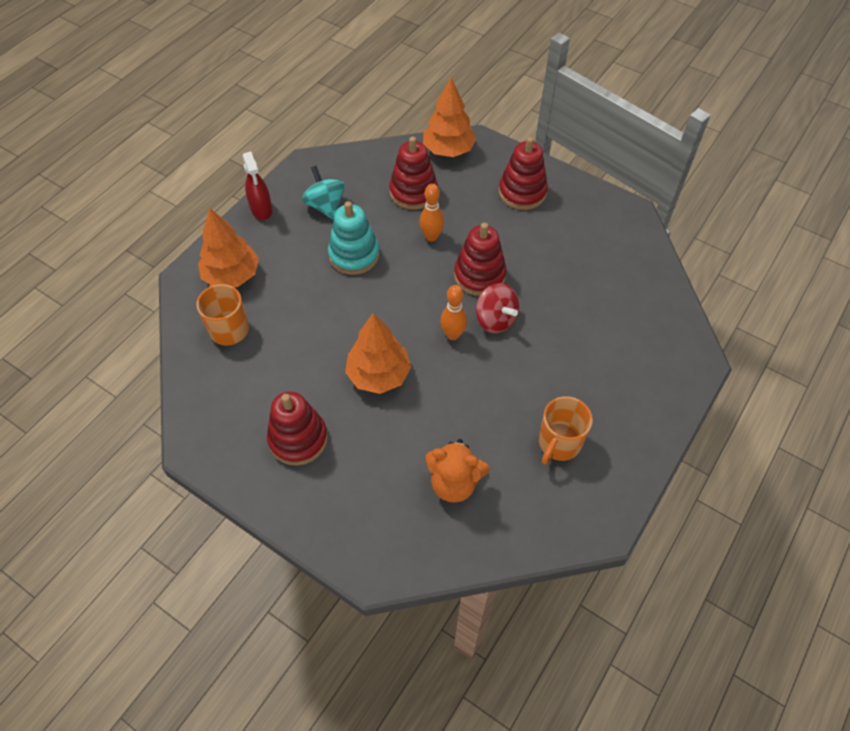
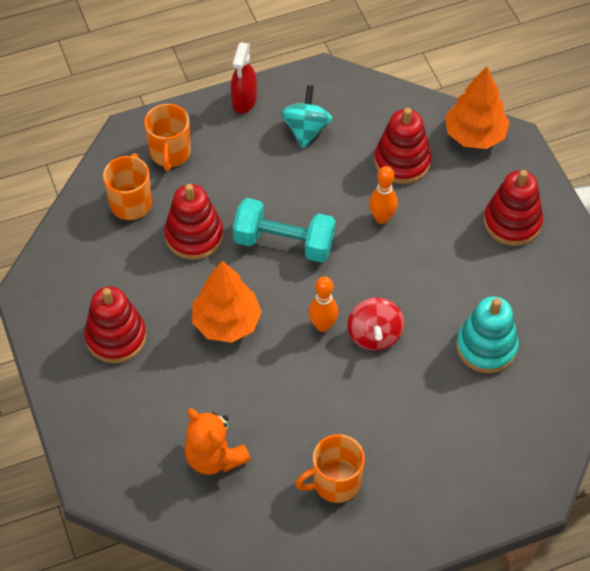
camera: 35 degrees right, 0 degrees up
orange tree [198,207,259,287] -> orange mug [144,104,191,171]
turquoise stacking toy [328,201,379,275] -> turquoise stacking toy moved to [456,296,519,373]
red stacking toy [454,222,507,296] -> red stacking toy moved to [164,184,223,260]
none -> turquoise dumbbell [233,198,335,263]

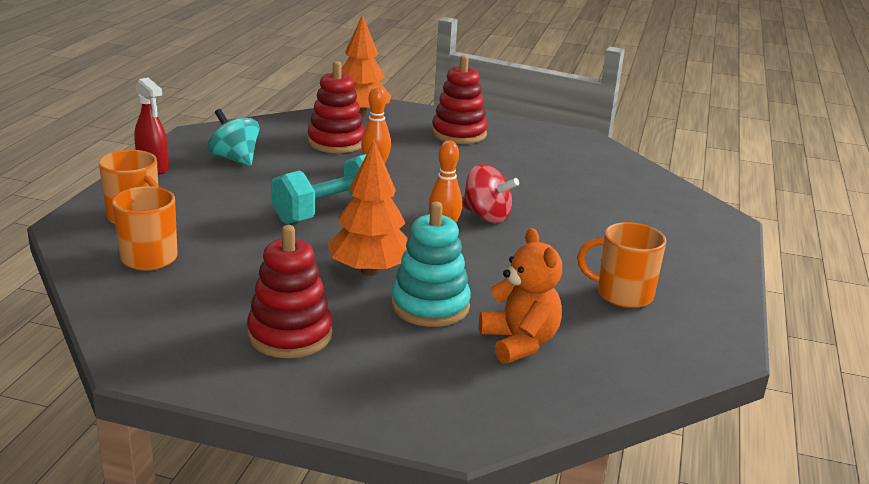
camera: 55 degrees left, 30 degrees down
red stacking toy [164,184,223,260] -> none
orange teddy bear [185,409,251,475] -> orange teddy bear turned 105 degrees counterclockwise [479,228,562,364]
orange mug [295,434,365,503] -> orange mug turned 90 degrees clockwise [577,222,666,308]
turquoise stacking toy [456,296,519,373] -> turquoise stacking toy moved to [391,201,471,327]

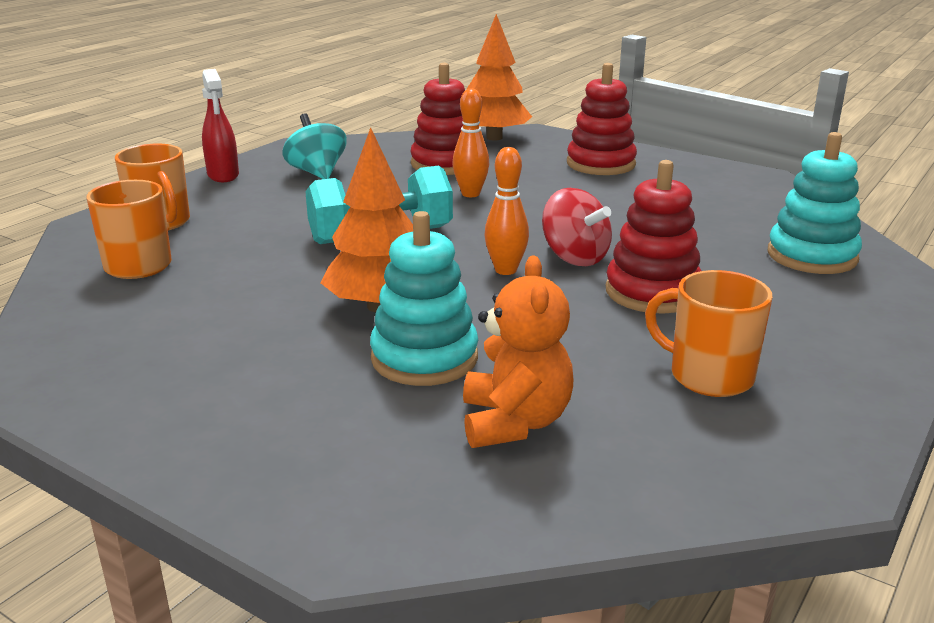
camera: 20 degrees right, 0 degrees up
red stacking toy [247,225,333,358] -> red stacking toy moved to [606,160,701,314]
none -> turquoise stacking toy [768,132,862,274]

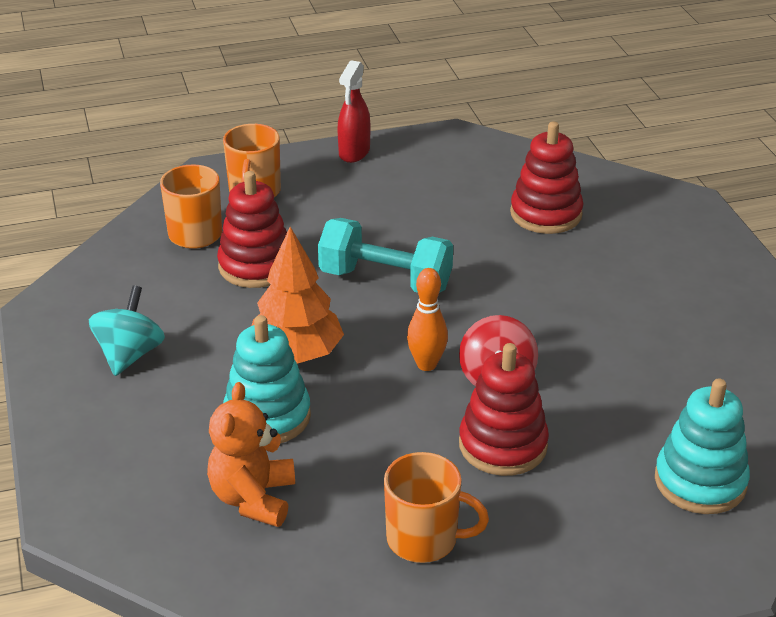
camera: 40 degrees right, 10 degrees up
turquoise spinning top [282,113,347,179] -> turquoise spinning top moved to [89,286,165,376]
orange bowling pin [452,88,489,197] -> none
orange teddy bear [463,255,573,448] -> orange teddy bear turned 150 degrees clockwise [207,382,295,527]
orange tree [467,14,532,141] -> none
red stacking toy [567,63,637,175] -> red stacking toy moved to [217,171,287,288]
orange mug [645,270,773,397] -> orange mug turned 120 degrees clockwise [384,452,489,563]

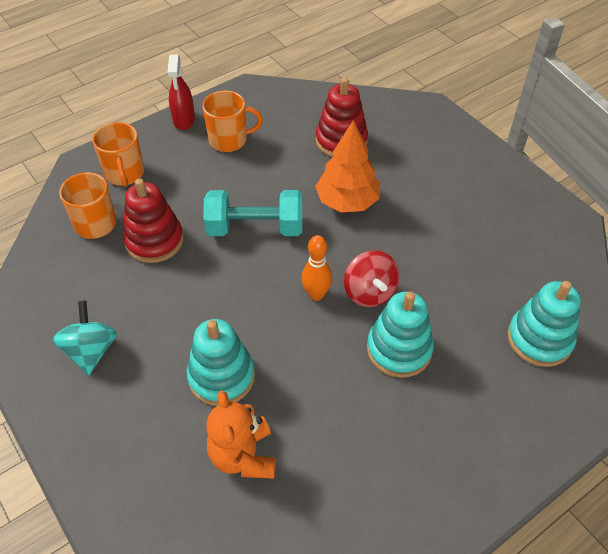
camera: 20 degrees left, 15 degrees up
orange tree [252,227,344,364] -> orange tree moved to [315,120,380,212]
orange mug [384,452,489,563] -> orange mug moved to [202,91,263,152]
red stacking toy [459,343,549,476] -> turquoise stacking toy [367,291,434,378]

